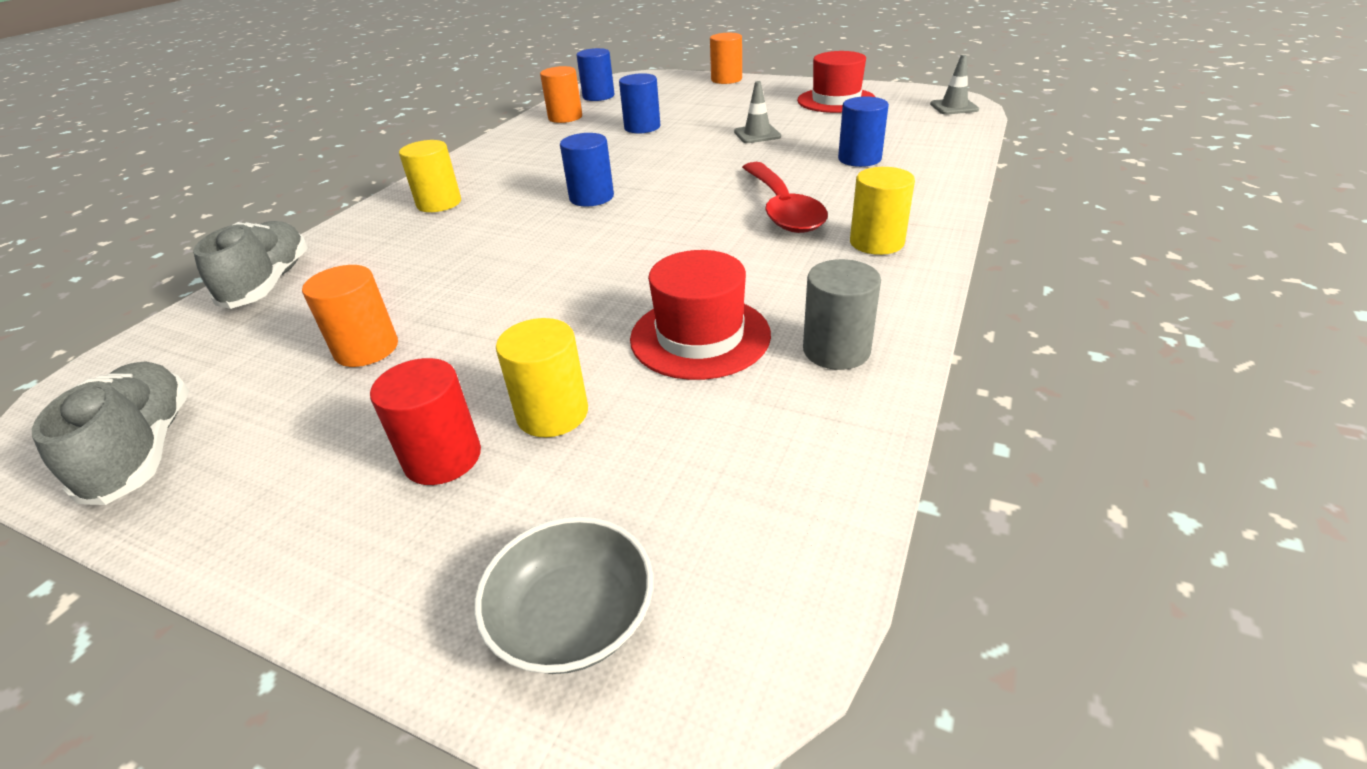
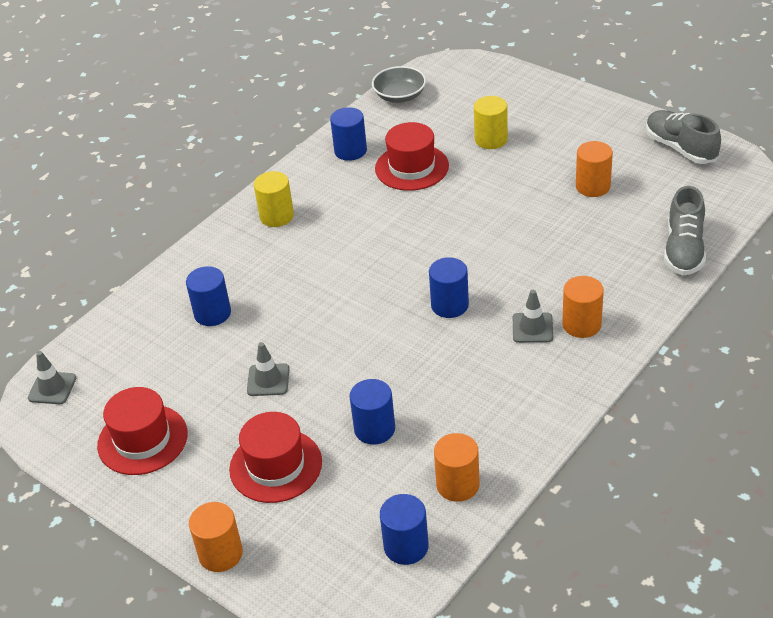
camera: 165 degrees left, 5 degrees up
grey shoe [32,361,189,505] -> grey shoe turned 150 degrees clockwise [646,110,721,164]
red cylinder [370,358,481,485] -> none
yellow cylinder [399,140,461,212] -> orange cylinder [562,276,604,338]
grey bowl [474,517,653,674] -> grey bowl moved to [372,66,426,103]
red spoon [742,162,828,233] -> none
grey cylinder [803,259,881,370] -> blue cylinder [330,107,367,161]
none -> red hat [229,412,322,503]
none -> grey traffic cone [513,290,553,343]

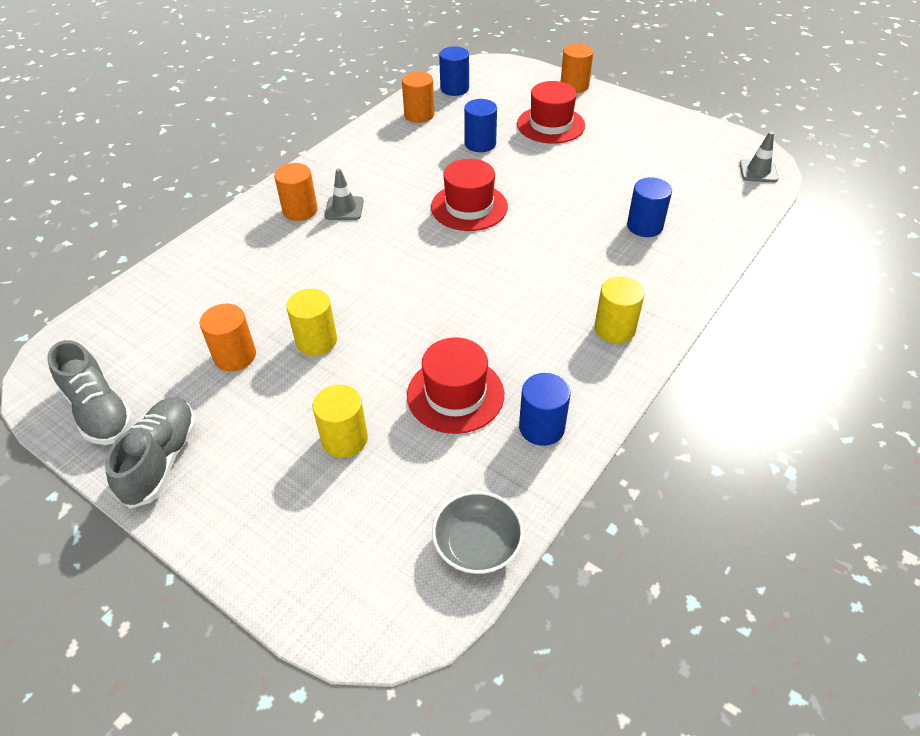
camera: 175 degrees right, 5 degrees up
red hat [97,387,188,475] -> red hat moved to [431,159,508,231]
grey traffic cone [247,342,289,396] -> none
blue cylinder [429,257,469,318] -> none
grey shoe [664,186,706,275] -> grey shoe moved to [105,397,197,509]
none -> yellow cylinder [286,289,337,356]

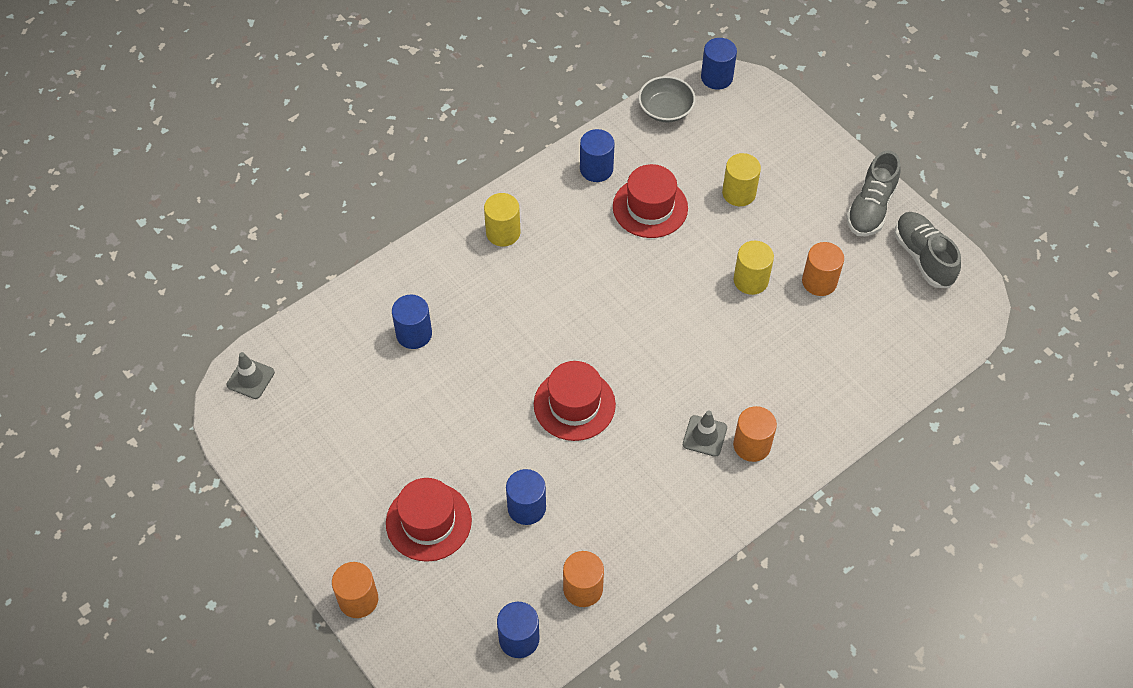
camera: 165 degrees left, 10 degrees up
none -> blue cylinder [701,38,737,90]

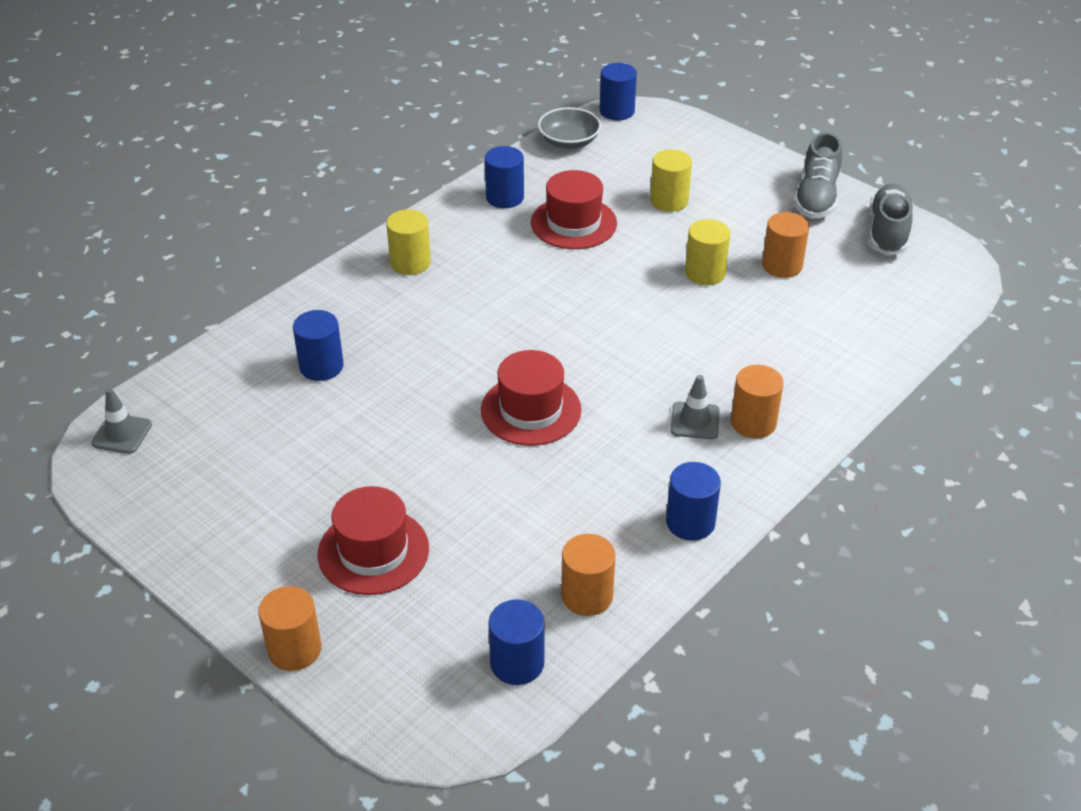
camera: 10 degrees left, 15 degrees down
blue cylinder [506,469,546,525] -> blue cylinder moved to [666,462,721,541]
grey shoe [895,212,961,288] -> grey shoe turned 45 degrees clockwise [869,184,914,256]

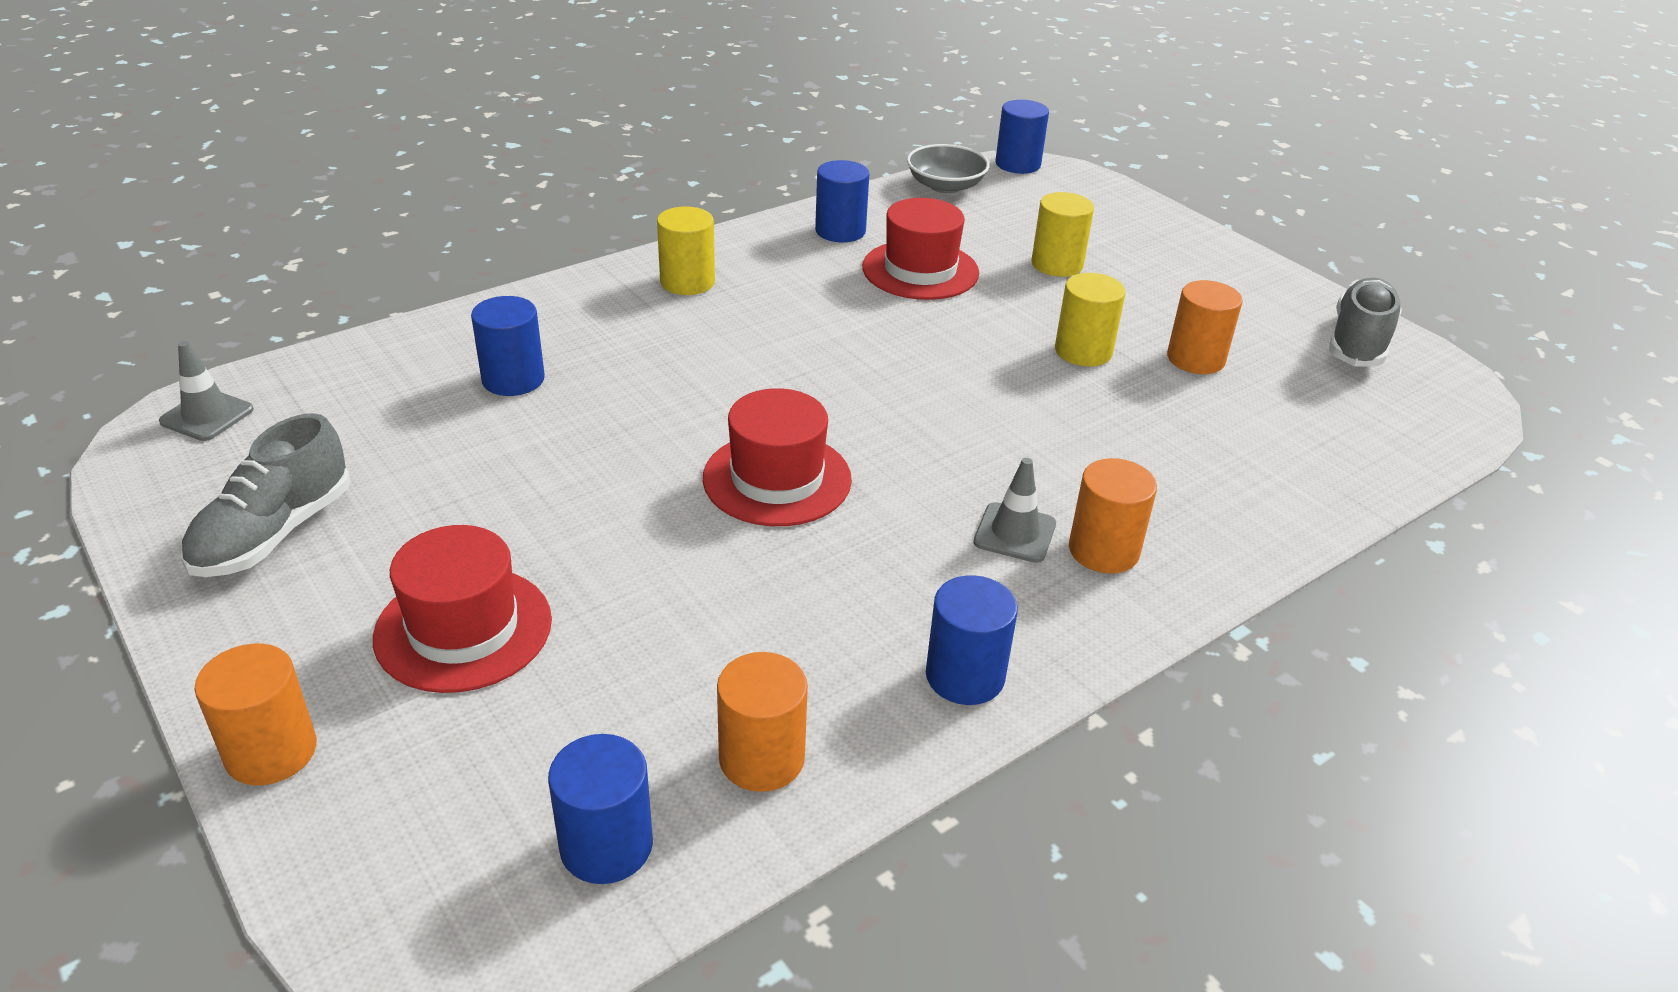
camera: 10 degrees right, 5 degrees down
grey shoe [794,132,842,219] -> grey shoe moved to [181,413,351,577]

